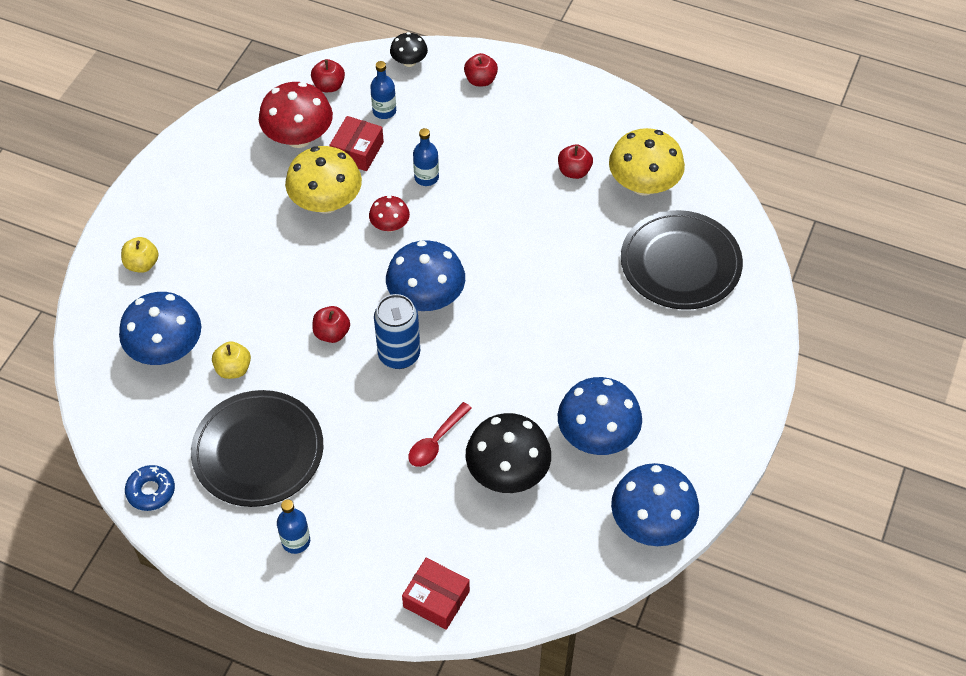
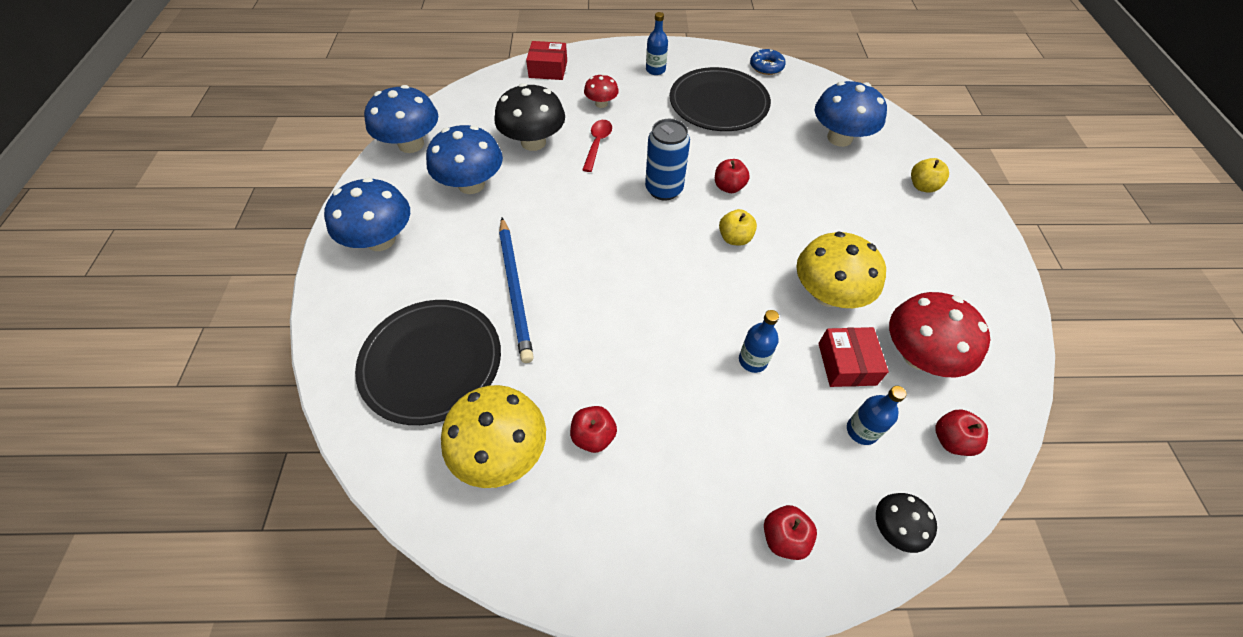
camera: 155 degrees right, 0 degrees up
yellow apple [212,342,251,379] -> yellow apple moved to [719,209,757,245]
red mushroom [369,196,410,232] -> red mushroom moved to [584,74,619,108]
blue mushroom [386,240,465,311] -> blue mushroom moved to [324,177,410,251]
none -> blue pencil [499,218,534,363]

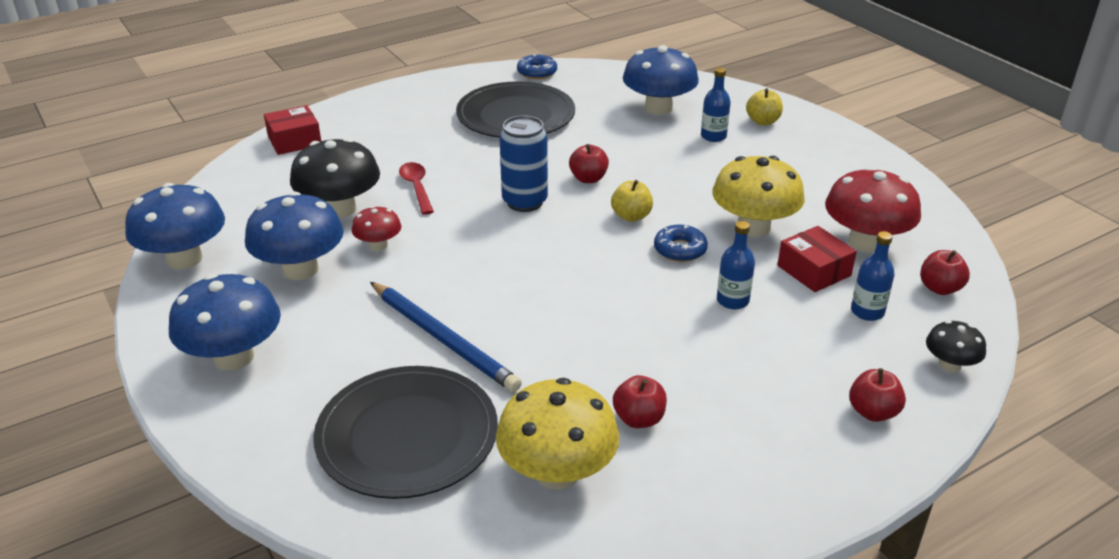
camera: 30 degrees left, 20 degrees down
red mushroom [584,74,619,108] -> red mushroom moved to [352,206,401,251]
blue bottle [646,12,668,75] -> blue bottle moved to [701,67,731,142]
none -> blue donut [654,224,708,262]

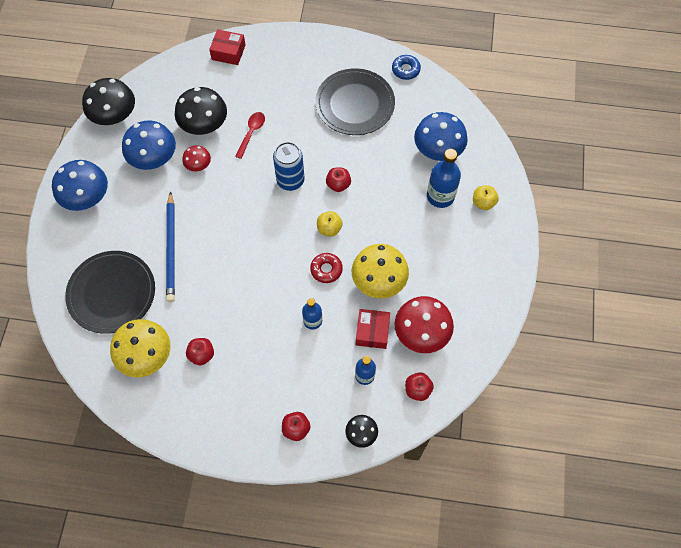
camera: 40 degrees right, 30 degrees up
blue mushroom [125,183,225,269] -> black mushroom [82,78,135,125]
blue donut [654,224,708,262] -> red donut [310,253,343,283]
blue bottle [701,67,731,142] -> blue bottle [427,149,461,208], size x1.60

